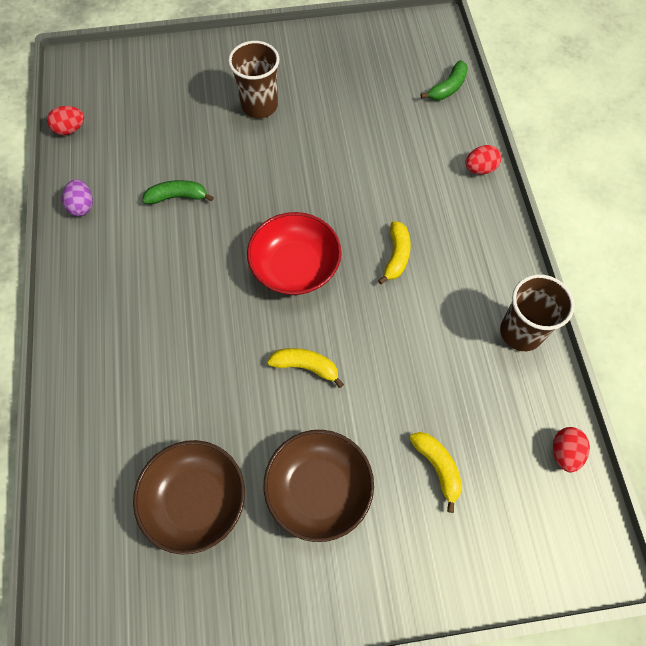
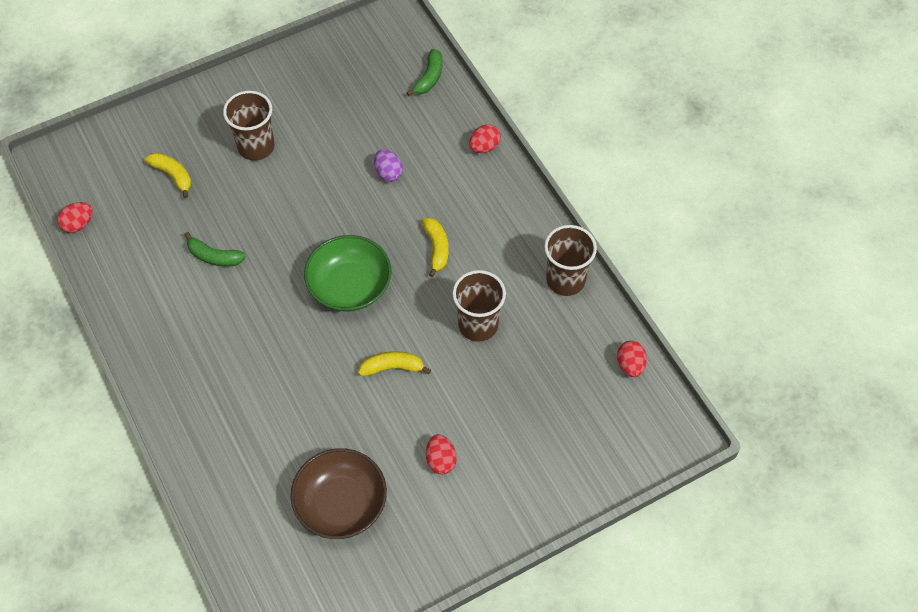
camera: 20 degrees left, 5 degrees down
purple egg [62,179,93,216] -> purple egg moved to [374,149,403,182]
green banana [142,180,214,204] -> green banana turned 135 degrees counterclockwise [184,232,246,266]
red bowl [247,212,341,295] -> green bowl [304,235,391,312]
brown bowl [264,430,374,542] -> red egg [426,434,457,474]
yellow banana [410,432,462,513] -> yellow banana moved to [145,152,191,198]
none -> brown cup [452,270,506,342]

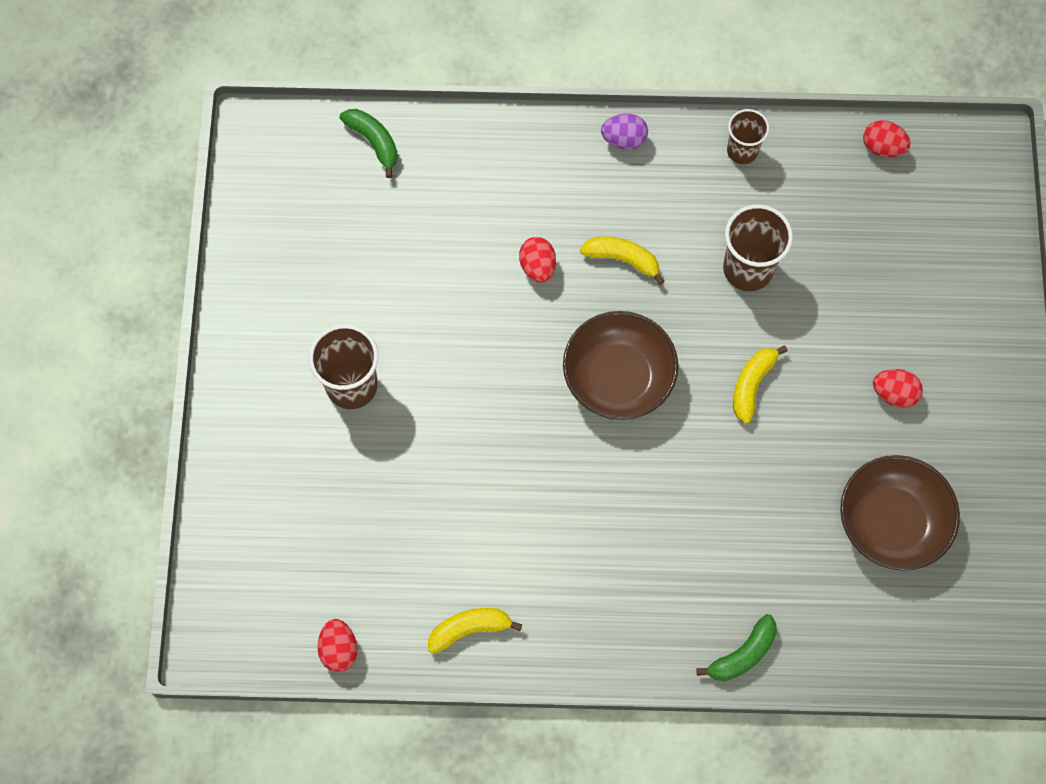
camera: 60 degrees left, 10 degrees up
yellow banana [145,152,191,198] -> yellow banana moved to [428,608,522,654]
green banana [184,232,246,266] -> green banana moved to [696,614,777,681]
green bowl [304,235,391,312] -> brown bowl [563,311,678,420]
purple egg [374,149,403,182] -> purple egg moved to [601,113,648,149]
red egg [469,124,501,153] -> red egg moved to [519,237,556,283]
brown cup [544,225,597,296] -> brown cup [727,109,769,164], size x0.63

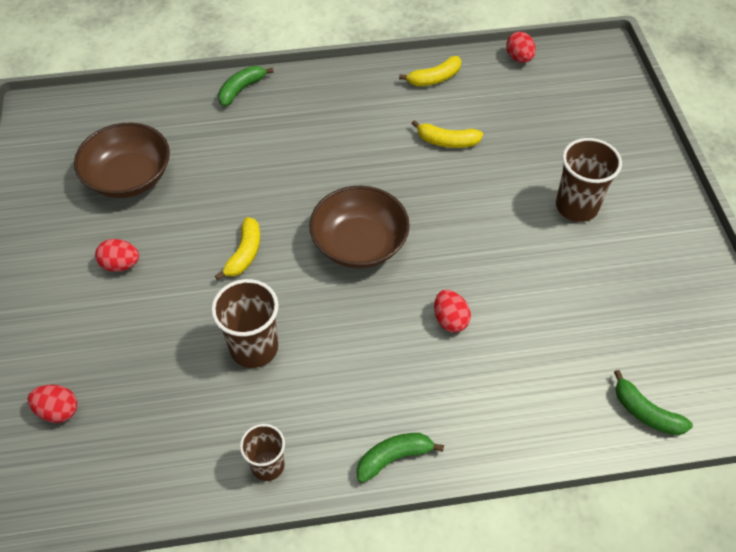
camera: 170 degrees right, 15 degrees down
yellow banana [580,236,664,285] -> yellow banana moved to [412,120,483,148]
purple egg [601,113,648,149] -> green banana [356,433,444,483]
red egg [863,120,911,157] -> red egg moved to [28,385,77,423]

